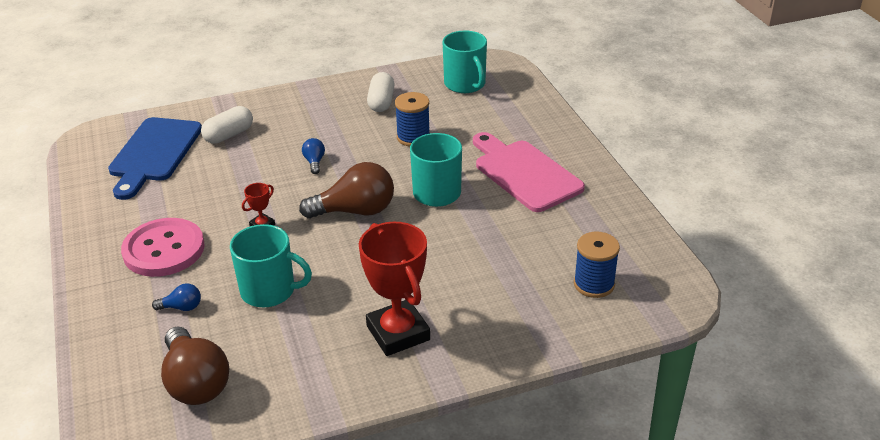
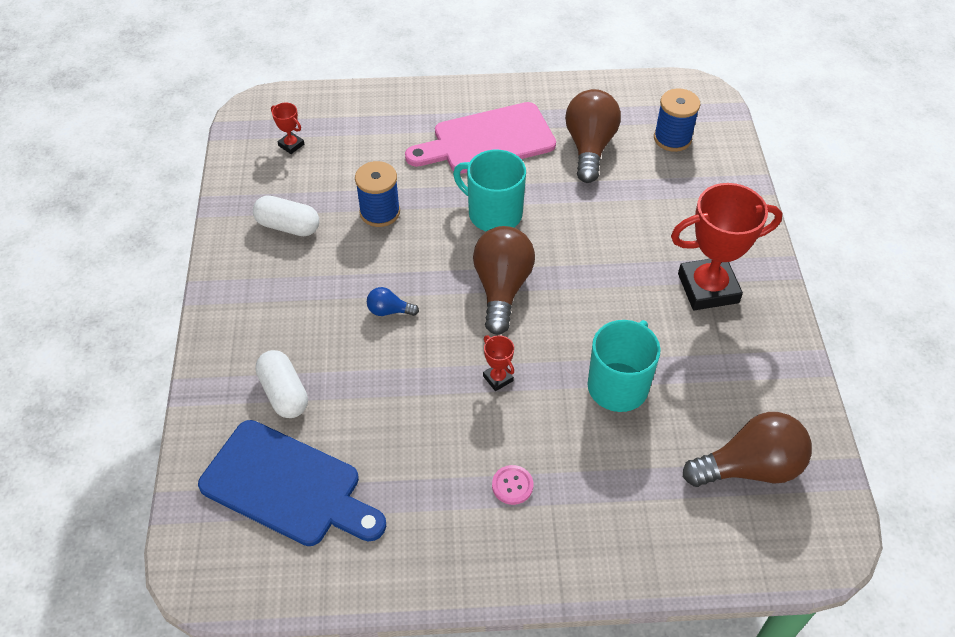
camera: 75 degrees left, 15 degrees up
pink button [121,218,205,277] -> pink button [492,465,533,505], size x0.41
blue light bulb [152,283,201,311] -> none
turquoise mug [442,30,487,93] -> red trophy [271,102,304,154]
none -> brown light bulb [565,89,621,183]

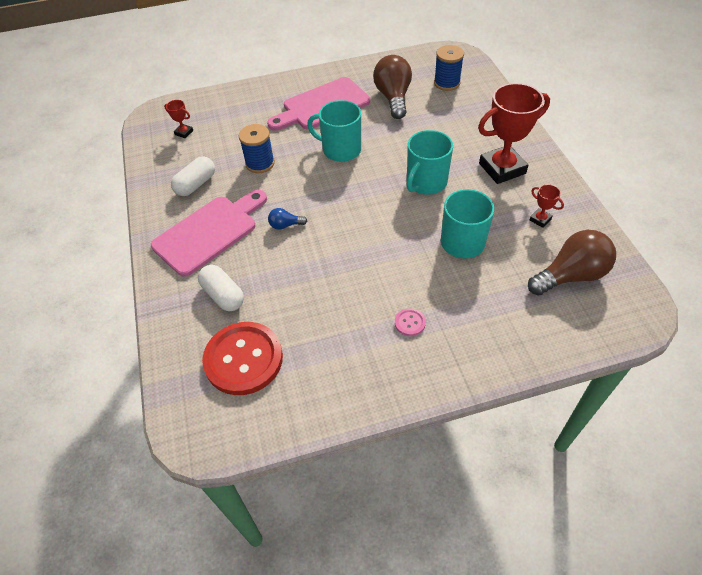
camera: 10 degrees left, 0 degrees up
blue cutting board [198,420,386,546] -> red button [202,322,283,395]
white capsule [253,196,319,236] -> white capsule turned 60 degrees counterclockwise [171,156,215,196]
brown light bulb [473,226,535,335] -> none
red trophy [483,335,514,391] -> red trophy moved to [530,184,564,228]
none -> pink cutting board [151,190,267,277]
none -> turquoise mug [407,130,453,195]

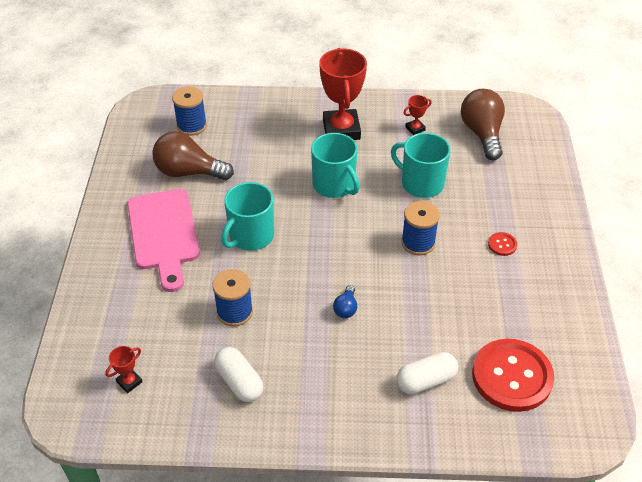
camera: 75 degrees left, 5 degrees down
pink cutting board [151,190,267,277] -> none
pink button [395,308,426,336] -> red button [488,232,517,256]
none -> blue spool [401,201,440,256]

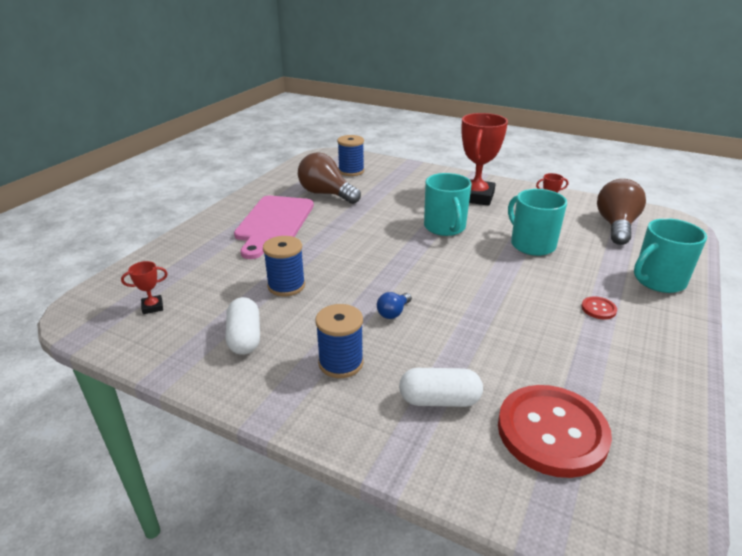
camera: 25 degrees right, 15 degrees down
turquoise mug [221,182,274,251] -> turquoise mug moved to [634,218,707,293]
blue spool [401,201,440,256] -> blue spool moved to [315,304,363,378]

